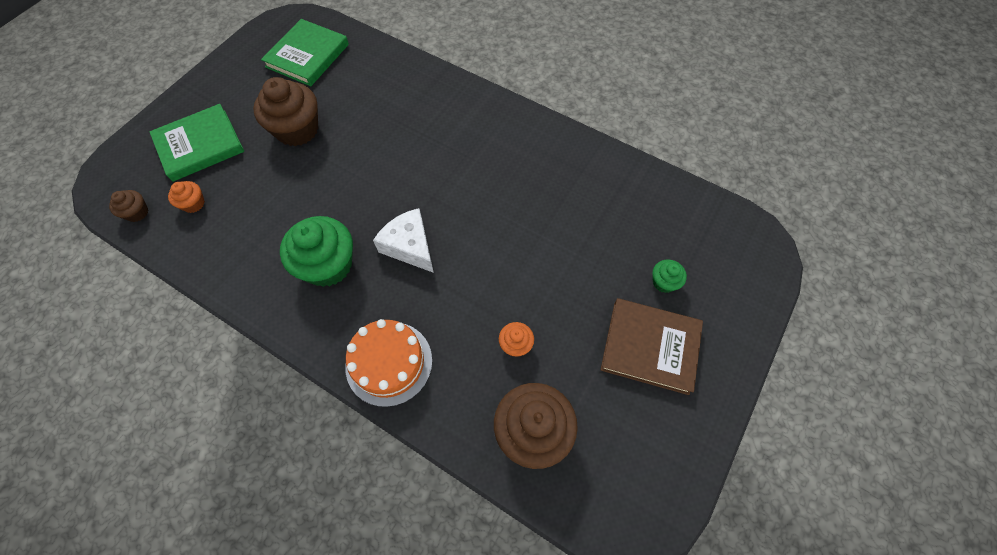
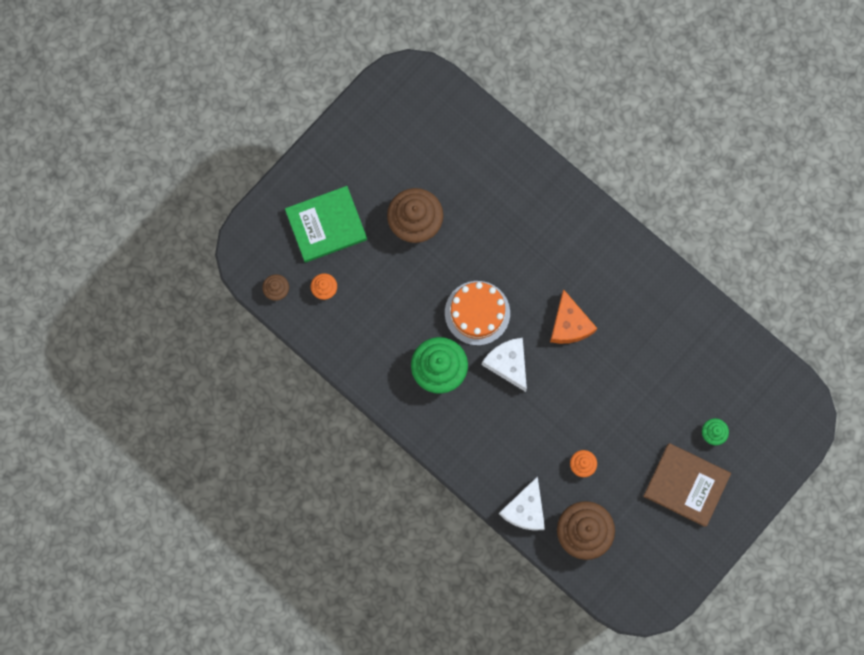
camera: 10 degrees right, 15 degrees up
green book [261,19,349,86] -> none
orange cake [345,319,432,407] -> orange cake moved to [445,281,510,345]
none -> white cheese [499,476,545,531]
none -> orange cheese [550,289,597,344]

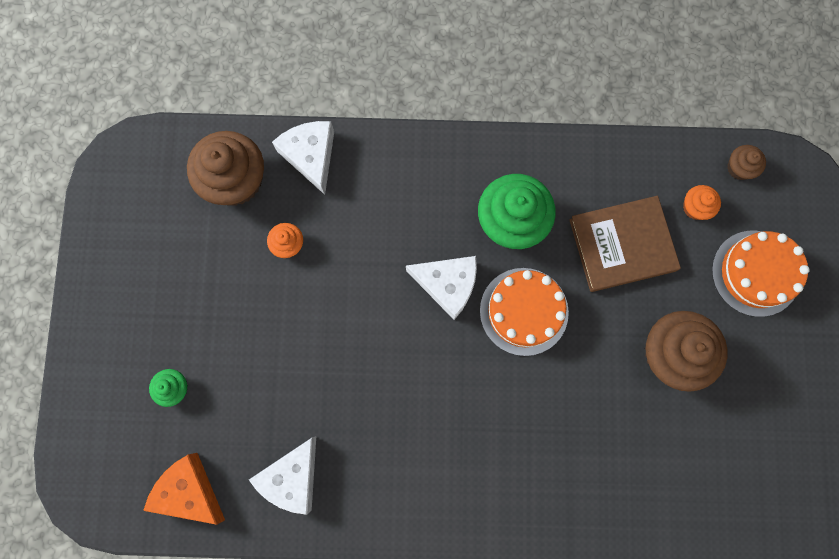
camera: 140 degrees right, 0 degrees up
green book [285,186,367,263] -> orange cake [712,231,810,317]
orange cheese [550,289,597,344] -> orange cheese moved to [143,453,225,525]
brown book [643,443,731,527] -> brown book moved to [569,196,681,292]
none -> white cheese [249,436,316,515]

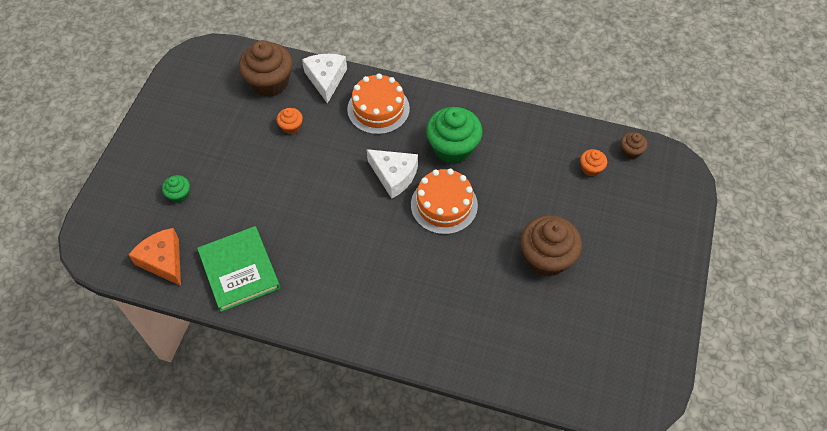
camera: 15 degrees right, 20 degrees down
white cheese [249,436,316,515] -> green book [197,226,280,312]
brown book [569,196,681,292] -> none
orange cake [712,231,810,317] -> orange cake moved to [347,73,410,134]

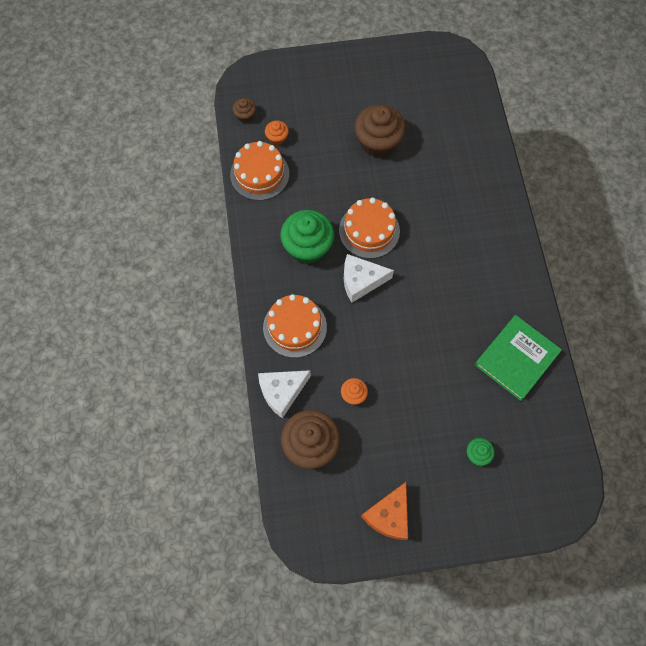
camera: 115 degrees left, 10 degrees up
orange cheese [129,228,181,286] -> orange cheese moved to [361,482,408,540]
white cheese [367,149,418,199] -> white cheese turned 105 degrees counterclockwise [344,254,394,303]
none -> orange cake [230,141,289,200]

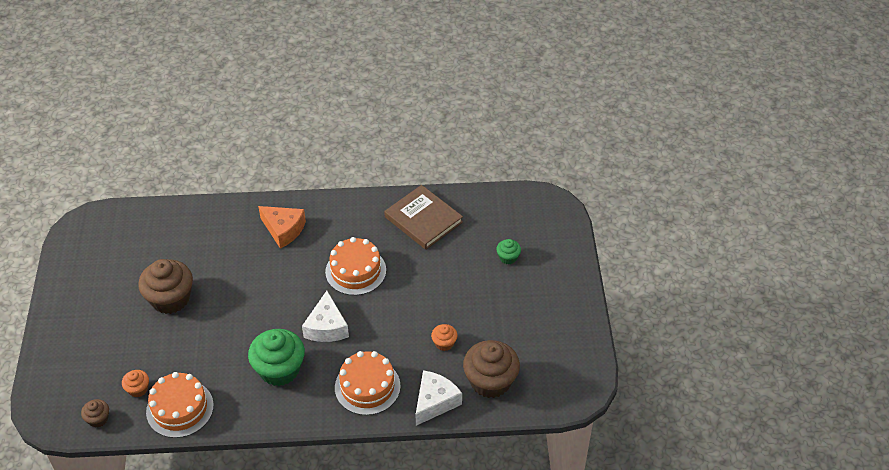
camera: 85 degrees left, 20 degrees down
white cheese [258,370,311,418] -> white cheese turned 120 degrees counterclockwise [416,370,462,426]
orange cake [339,198,400,259] -> orange cake moved to [325,237,386,295]
orange cheese [361,482,408,540] -> orange cheese moved to [258,206,306,249]
green book [475,315,562,401] -> brown book [384,185,463,250]

